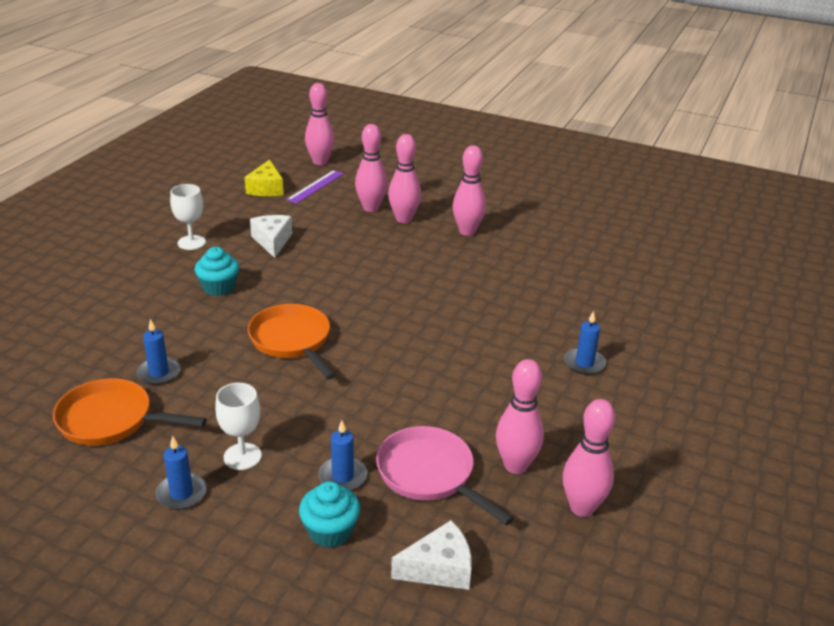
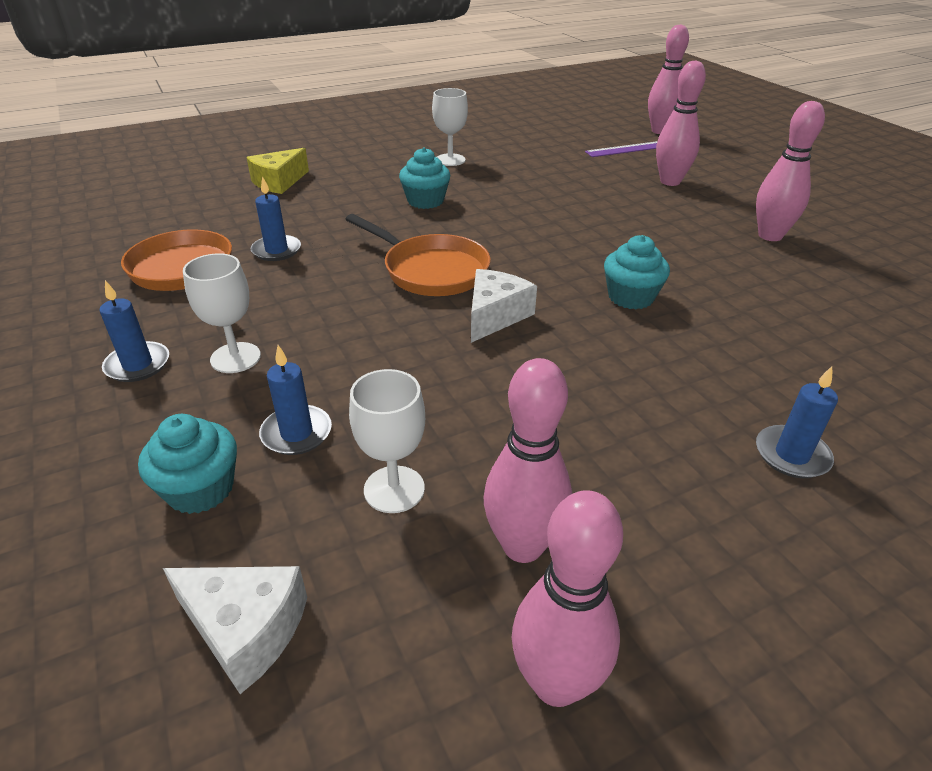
camera: 40 degrees right, 5 degrees up
yellow cheese [245,159,284,196] -> yellow cheese moved to [246,148,309,194]
orange pan [248,304,336,380] -> orange pan turned 120 degrees clockwise [346,214,491,296]
white cheese [250,215,292,258] -> white cheese moved to [471,269,537,343]
pink pan [376,426,514,525] -> white goblet [349,369,425,513]
pink bowling pin [388,134,421,223] -> none
none -> turquoise cupcake [604,235,670,309]

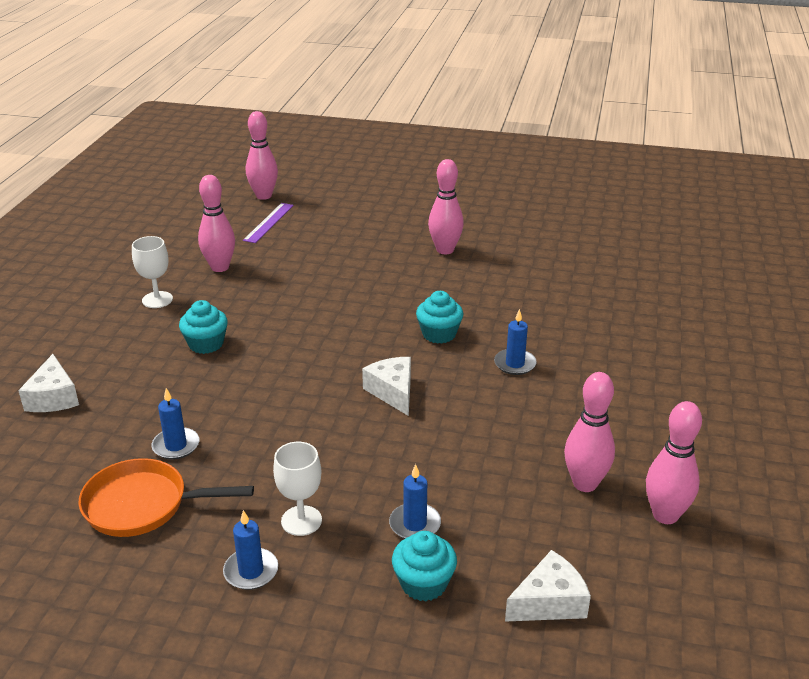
camera: 50 degrees left, 5 degrees down
yellow cheese [246,148,309,194] -> white cheese [18,354,79,412]
orange pan [346,214,491,296] -> none
white goblet [349,369,425,513] -> none
pink bowling pin [656,60,706,186] -> pink bowling pin moved to [198,175,235,272]
blue candle [756,366,838,478] -> blue candle moved to [494,309,537,375]

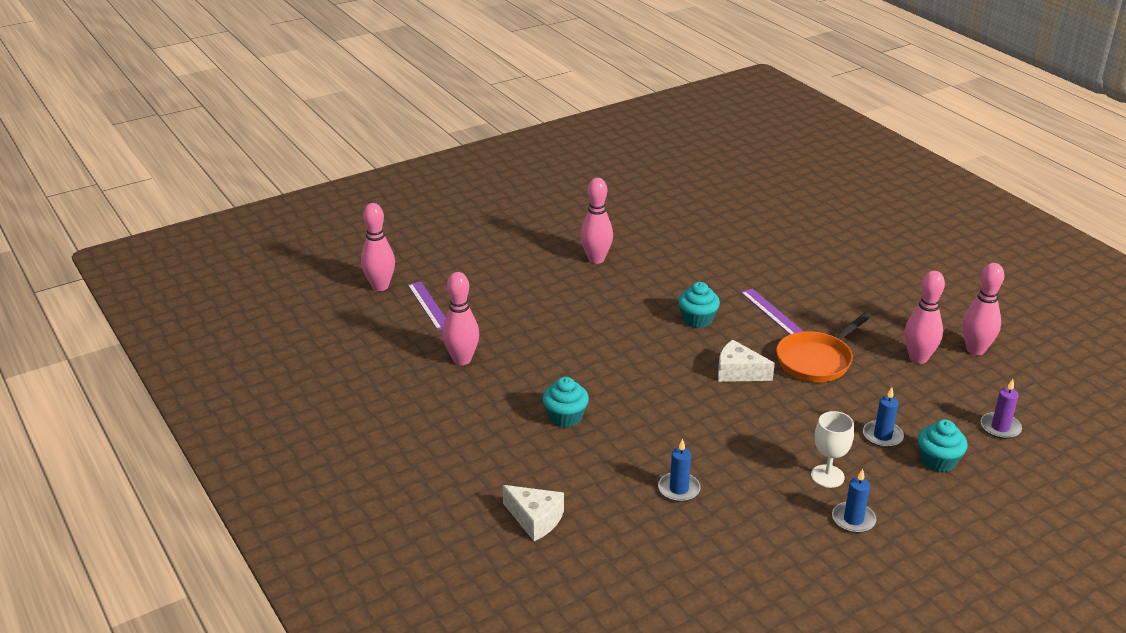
camera: 45 degrees left, 0 degrees up
orange pan [78,458,254,537] -> orange pan moved to [776,312,872,382]
white goblet [132,236,173,308] -> none
blue candle [494,309,537,375] -> purple ruler [741,288,804,334]
white cheese [505,550,591,622] -> purple candle [981,379,1022,439]

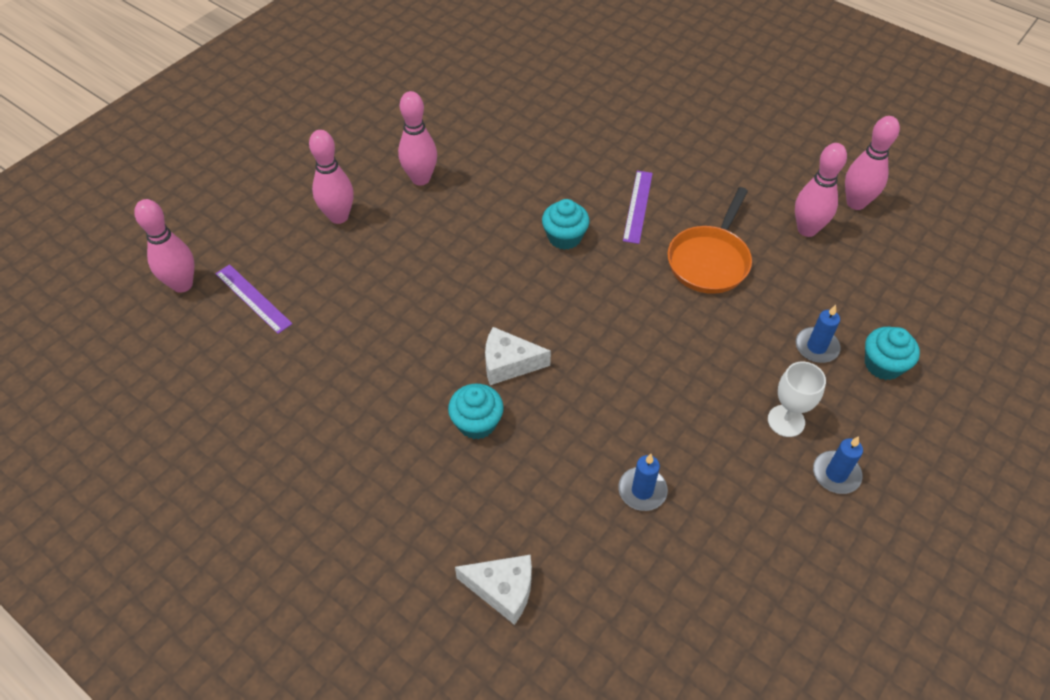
camera: 20 degrees left, 20 degrees up
pink bowling pin [442,272,479,365] -> pink bowling pin moved to [309,130,354,224]
white cheese [718,340,775,382] -> white cheese moved to [485,327,551,385]
purple ruler [741,288,804,334] -> purple ruler turned 60 degrees clockwise [623,171,653,244]
purple candle [981,379,1022,439] -> none

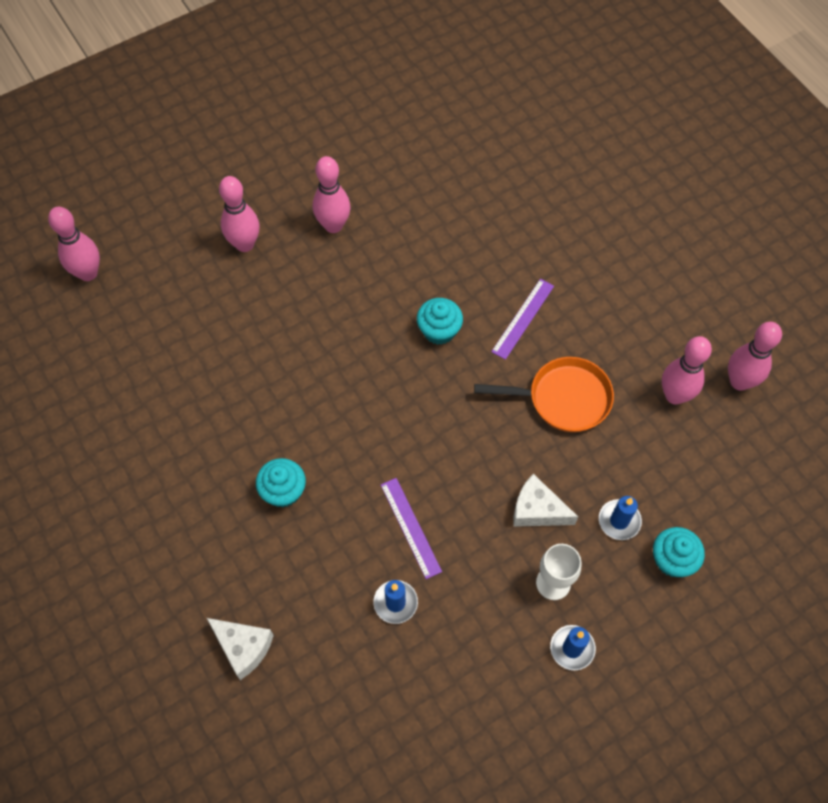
camera: 20 degrees right, 10 degrees up
purple ruler [215,264,292,334] -> purple ruler moved to [381,478,442,579]
white cheese [485,327,551,385] -> white cheese moved to [513,474,578,527]
orange pan [667,187,752,294] -> orange pan turned 135 degrees counterclockwise [474,357,614,432]

